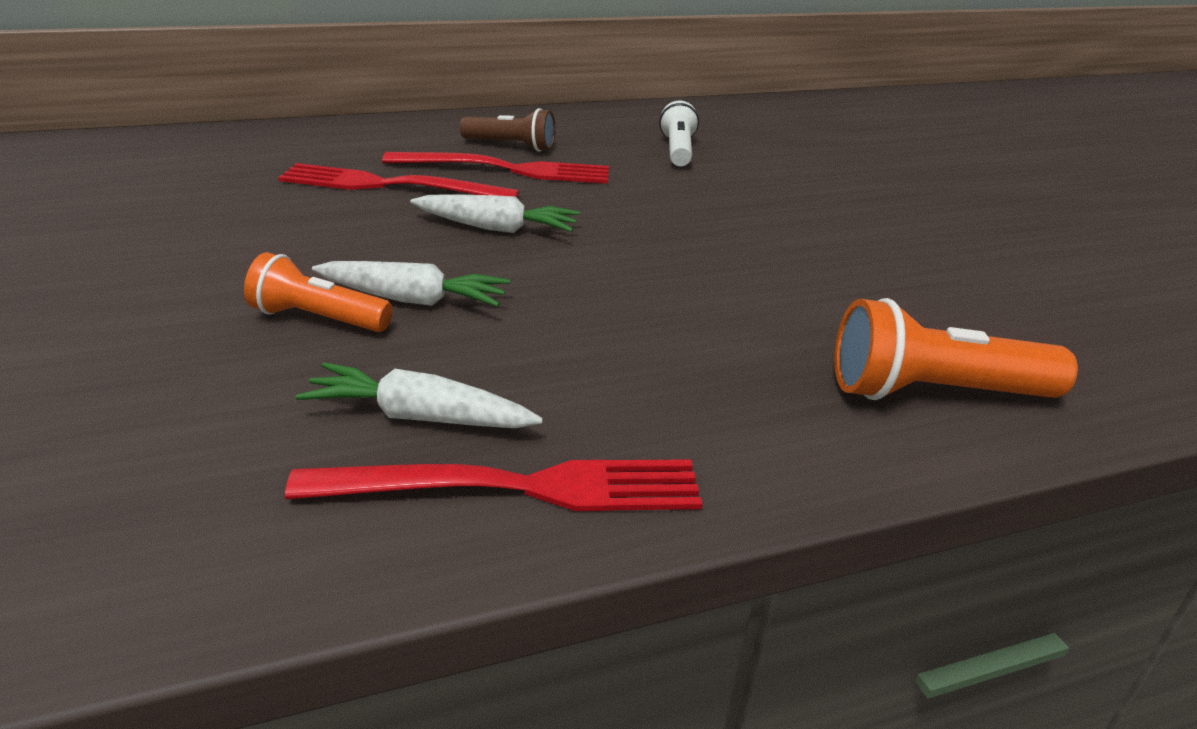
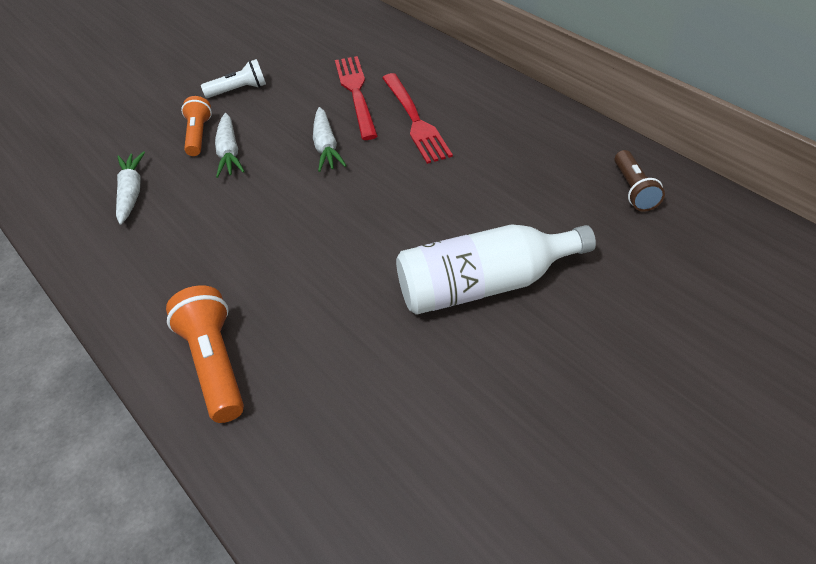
camera: 75 degrees right, 15 degrees up
red fork [285,459,702,511] -> none
brown flashlight [460,108,556,152] -> brown flashlight moved to [615,150,665,212]
white flashlight [659,101,699,166] -> white flashlight moved to [201,59,266,98]
none -> white bottle [396,224,596,315]

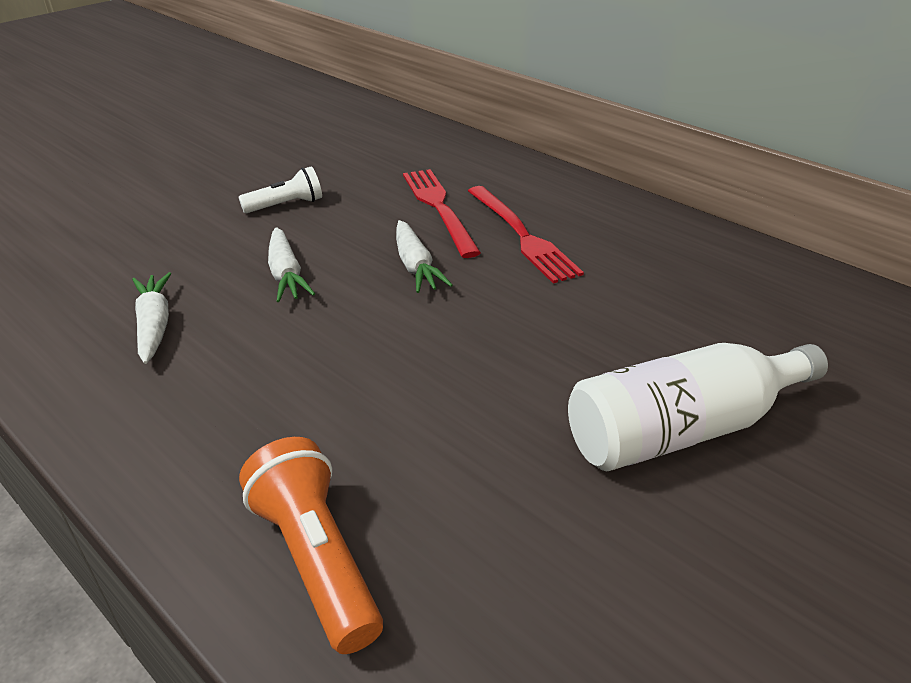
camera: 10 degrees left, 10 degrees down
orange flashlight [181,96,212,156] -> none
brown flashlight [615,150,665,212] -> none

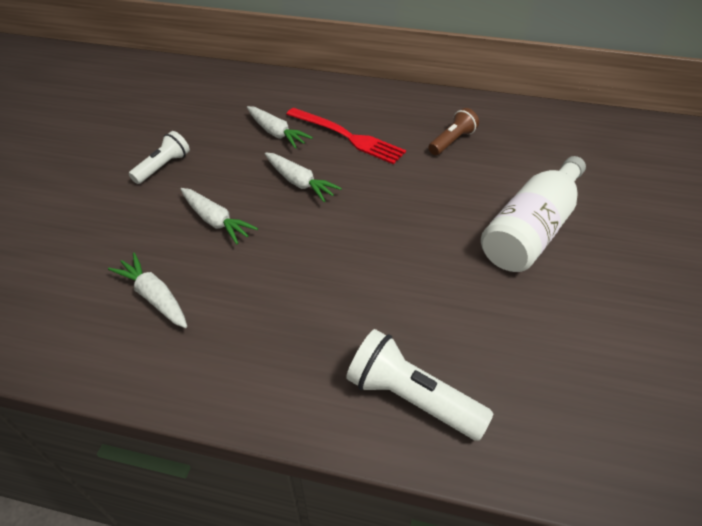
camera: 30 degrees left, 10 degrees up
orange flashlight [239,437,383,654] -> white flashlight [346,329,493,441]
red fork [403,169,481,258] -> white carrot [247,106,313,149]
none -> brown flashlight [428,108,479,155]

